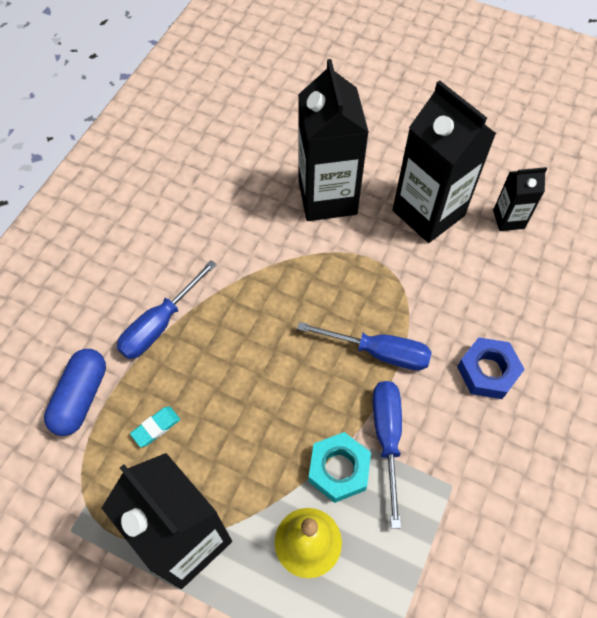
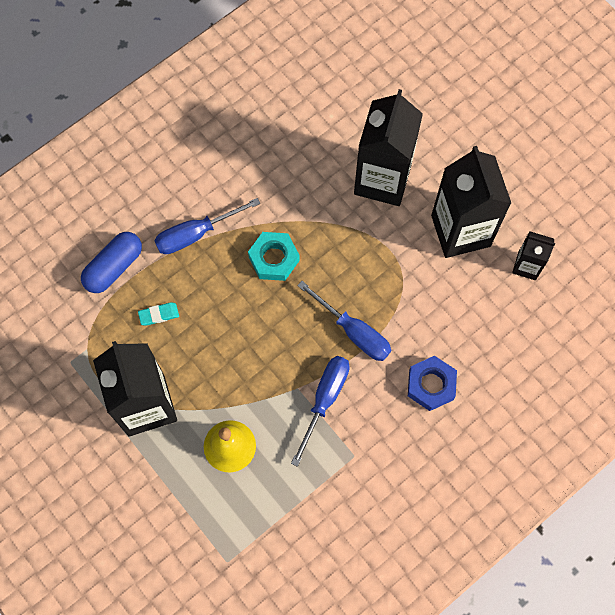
camera: 25 degrees right, 10 degrees up
turquoise nut [308,432,371,503] -> turquoise nut moved to [248,232,300,281]

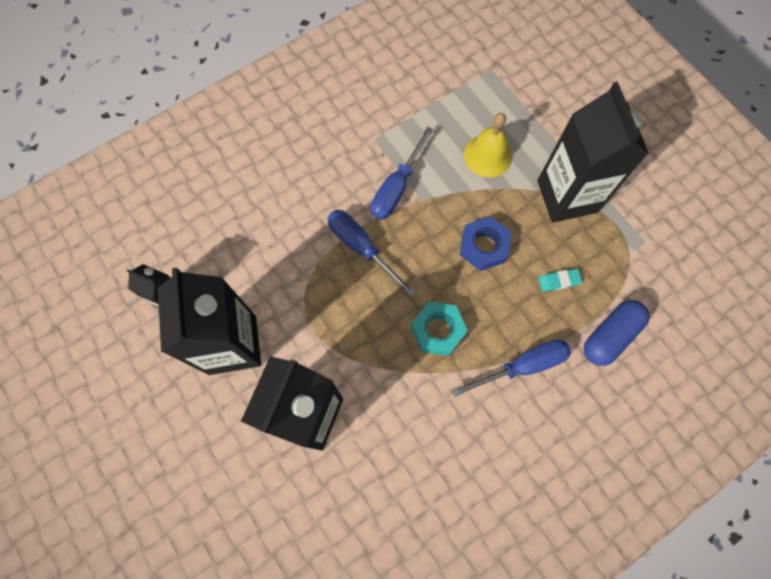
camera: 175 degrees left, 0 degrees up
blue nut [408,356,457,411] -> blue nut moved to [460,216,511,271]

